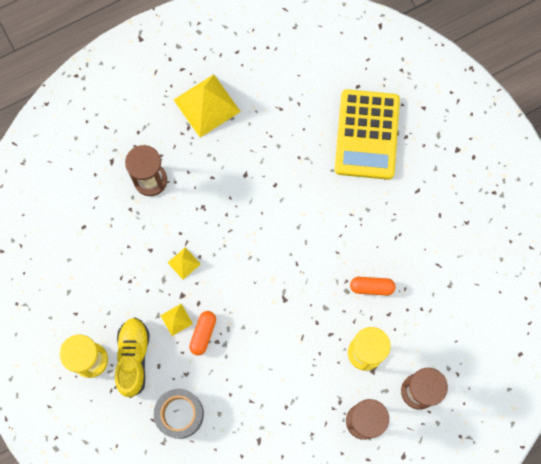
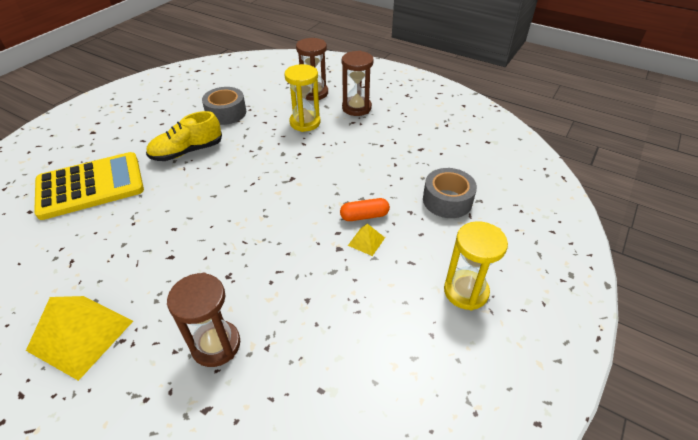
camera: 120 degrees left, 30 degrees down
yellow shoe [115,317,150,398] -> yellow shoe moved to [146,111,222,161]
yellow pyramid [168,247,201,279] -> none
orange capsule [350,277,395,295] -> none
none -> grey tape [202,87,246,125]

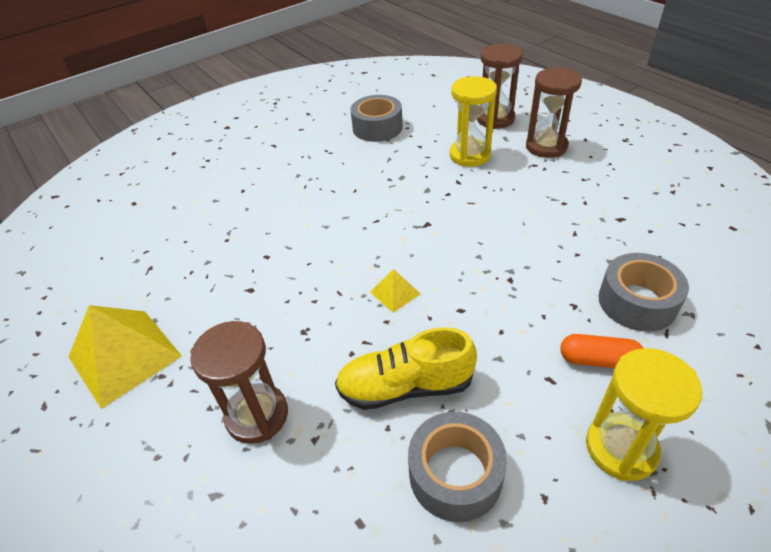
camera: 25 degrees right, 0 degrees up
yellow calculator [34,152,144,220] -> none
yellow shoe [146,111,222,161] -> yellow shoe moved to [335,327,477,410]
orange capsule [340,198,390,221] -> orange capsule moved to [560,334,643,368]
yellow pyramid [348,224,385,256] -> yellow pyramid moved to [370,269,420,313]
none -> grey tape [408,412,507,522]

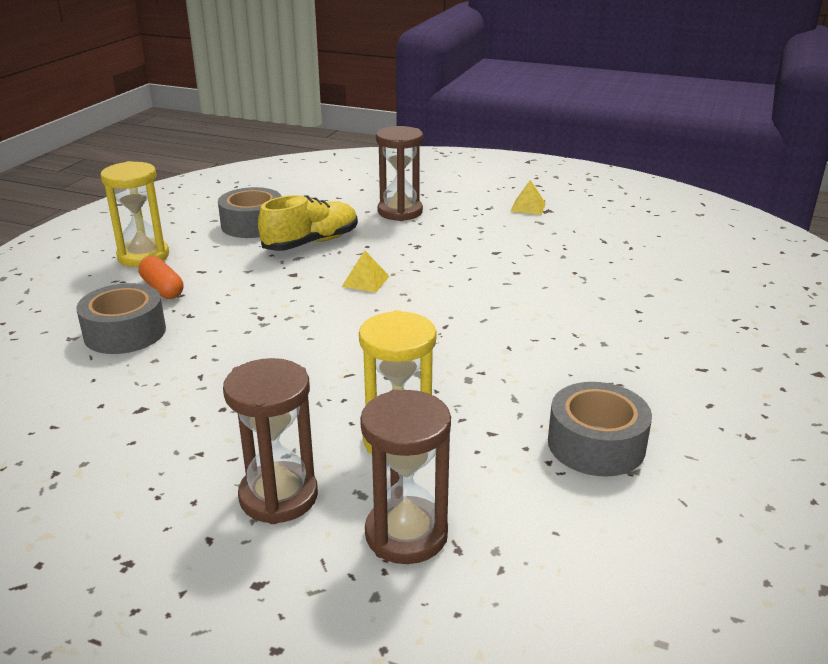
camera: 145 degrees right, 15 degrees down
yellow pyramid [69,305,182,409] -> yellow pyramid [510,180,546,215], size x0.47
orange capsule [560,334,643,368] -> orange capsule turned 75 degrees clockwise [138,256,183,299]

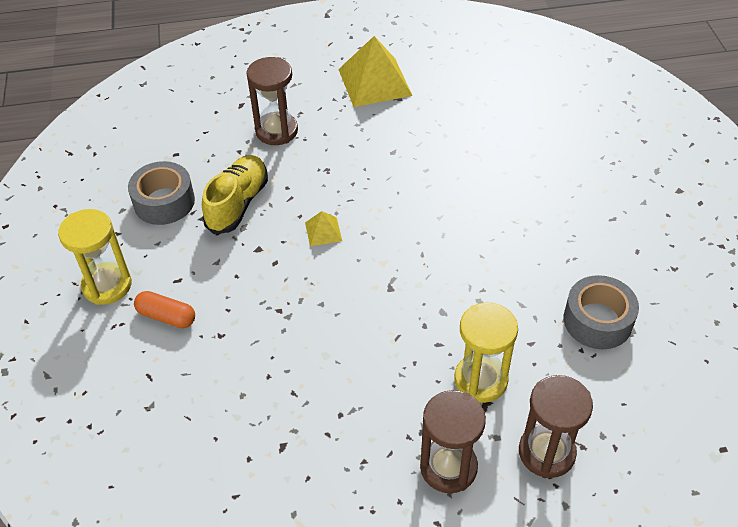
camera: 30 degrees left, 20 degrees up
grey tape [76,283,166,354] -> none
yellow pyramid [510,180,546,215] -> yellow pyramid [338,36,412,107], size x2.14

